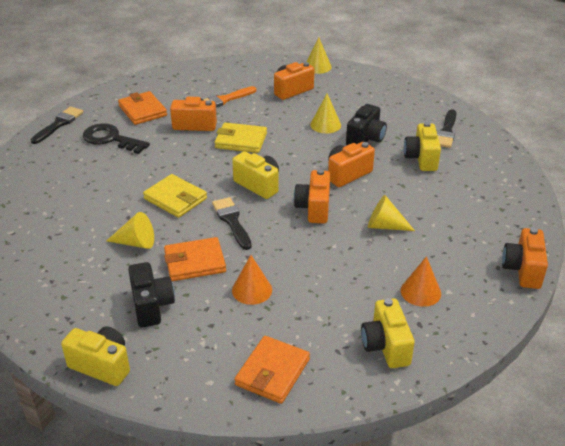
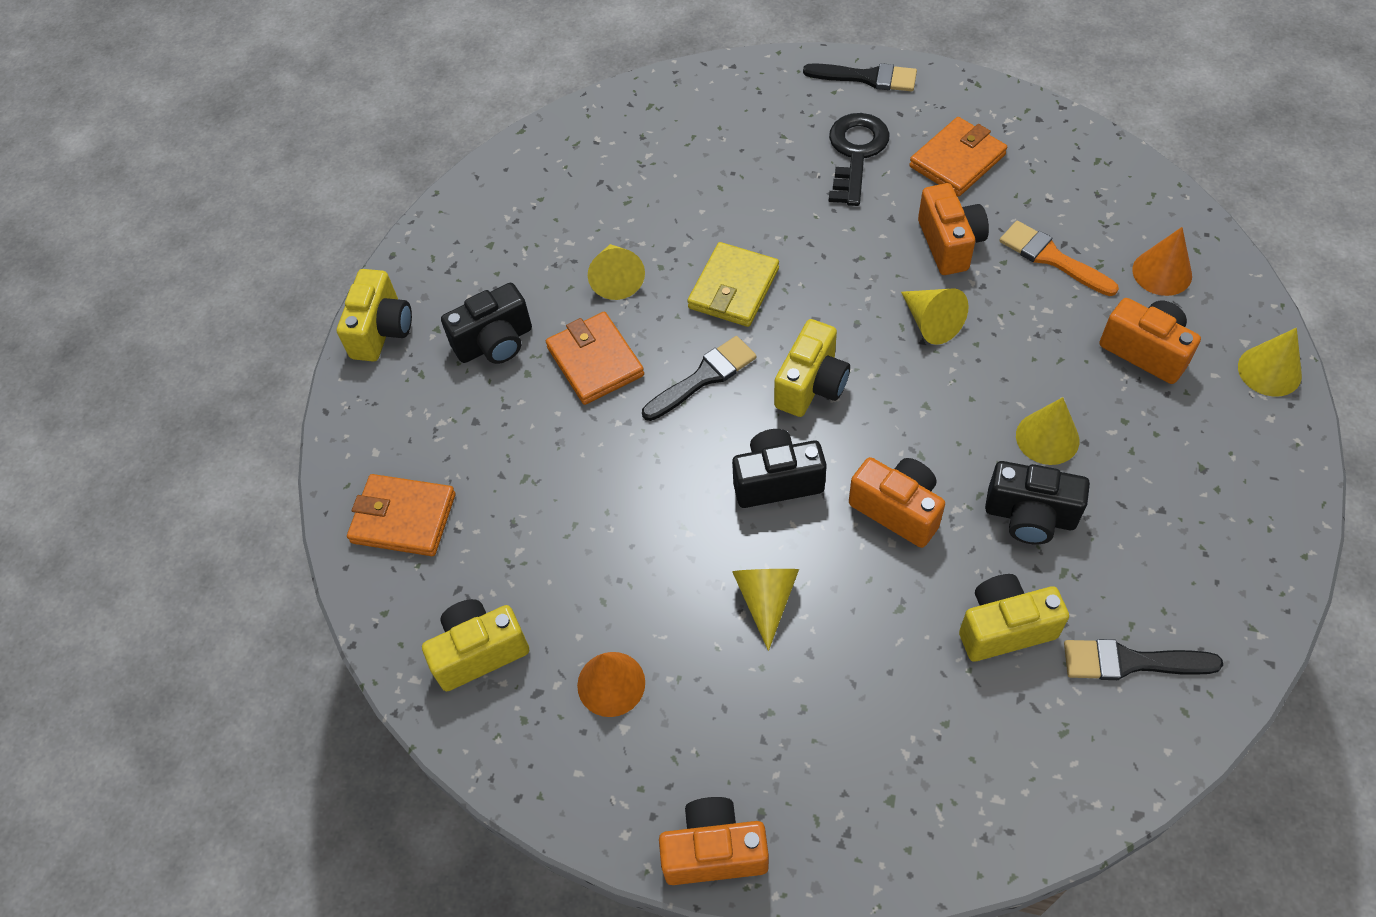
camera: 80 degrees right, 20 degrees up
yellow wallet [214,122,267,153] -> yellow cone [901,288,969,345]
orange cone [232,255,272,305] -> orange cone moved to [1132,227,1192,296]
orange camera [294,169,330,223] -> black camera [732,429,827,508]

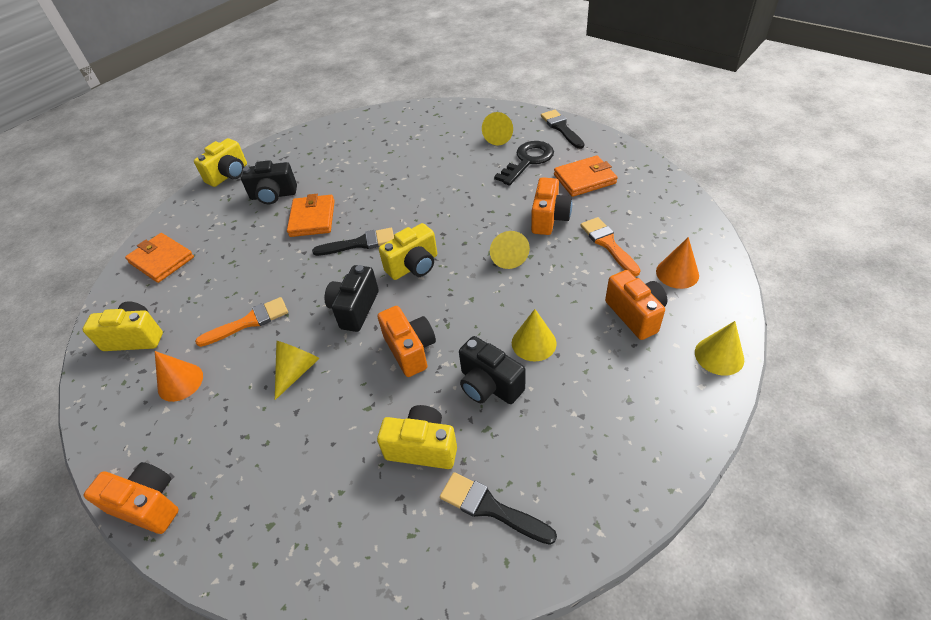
camera: 25 degrees right, 10 degrees down
yellow cone [588,244,645,300] -> yellow cone moved to [482,112,513,145]
yellow wallet [687,242,779,327] -> none
black camera [732,429,827,508] -> black camera turned 90 degrees counterclockwise [324,265,379,332]
black brush [803,63,917,91] -> black brush turned 150 degrees counterclockwise [541,110,584,149]
none -> orange brush [195,297,288,347]

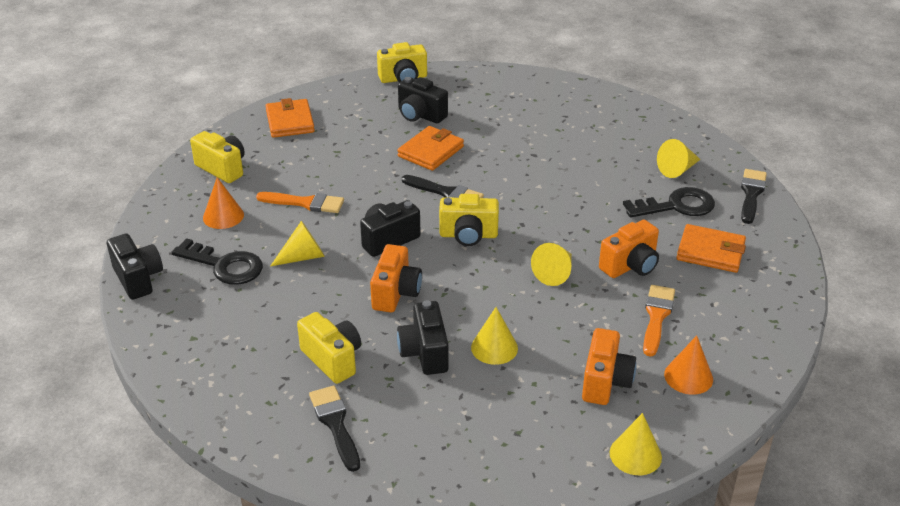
camera: 35 degrees right, 10 degrees down
orange camera [84,462,179,534] -> black camera [107,234,163,300]
none -> black key [171,238,263,285]

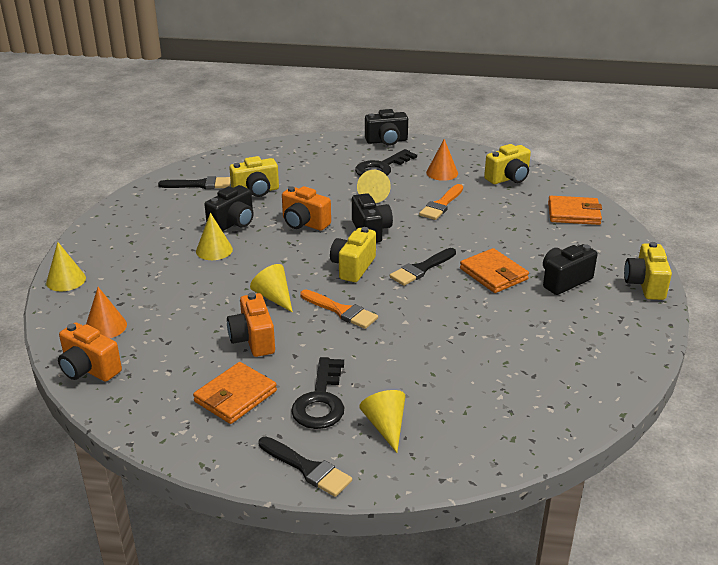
camera: 110 degrees right, 5 degrees down
black camera [397,300,449,375] -> black camera turned 120 degrees clockwise [204,185,254,231]
orange camera [582,328,636,405] -> orange camera moved to [58,322,122,381]
orange brush [643,285,675,357] -> orange brush moved to [300,290,378,329]

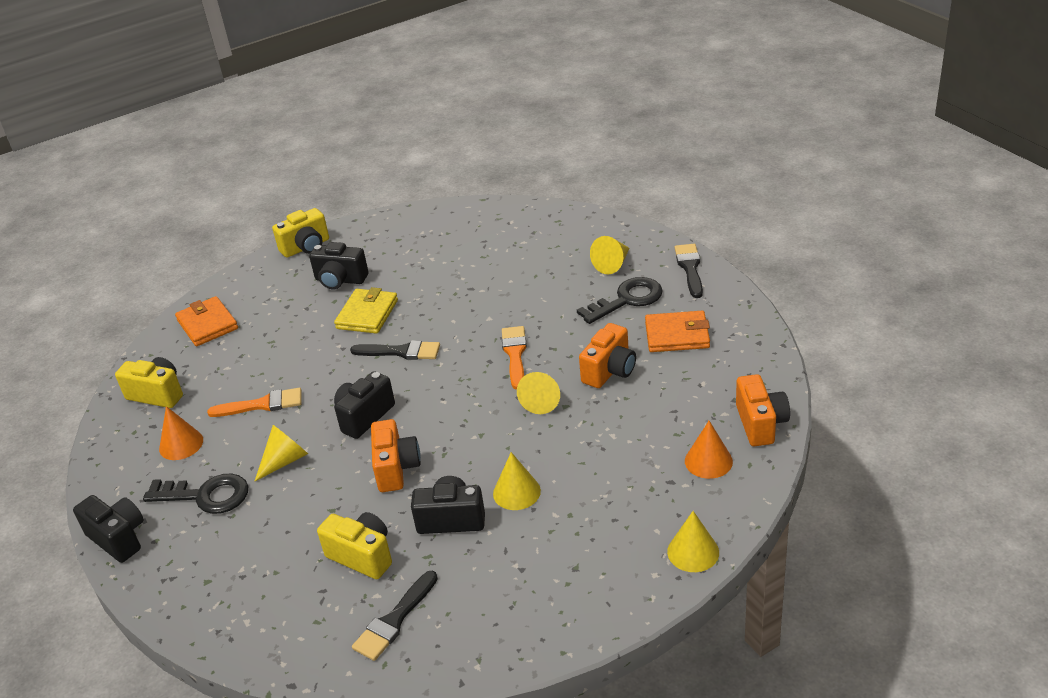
camera: 125 degrees left, 5 degrees up
black brush [158,176,231,189] -> black brush turned 105 degrees counterclockwise [352,571,438,661]
yellow camera [330,227,376,282] -> none
orange wallet [460,248,529,293] -> yellow wallet [334,287,398,334]

